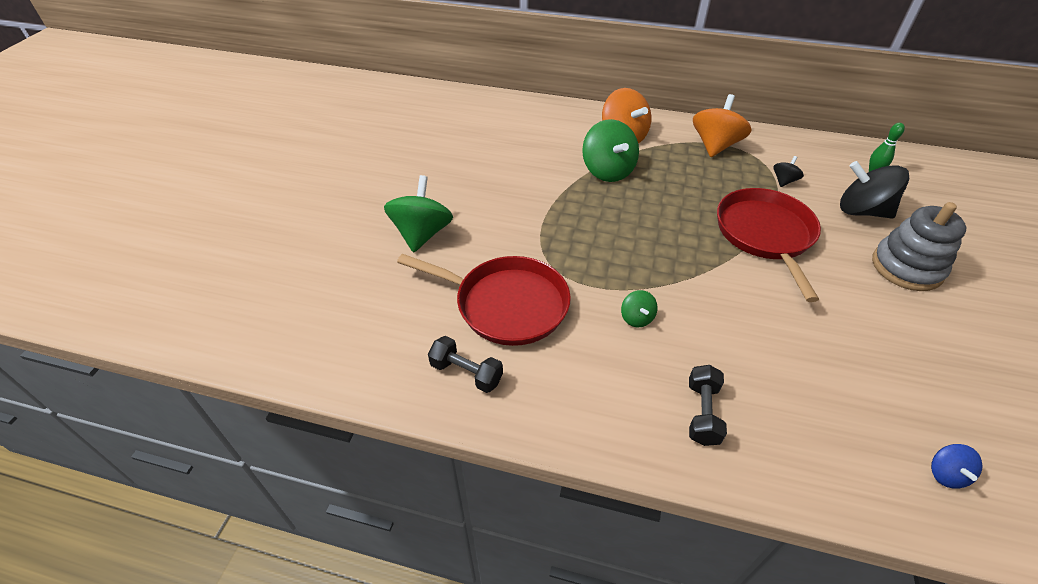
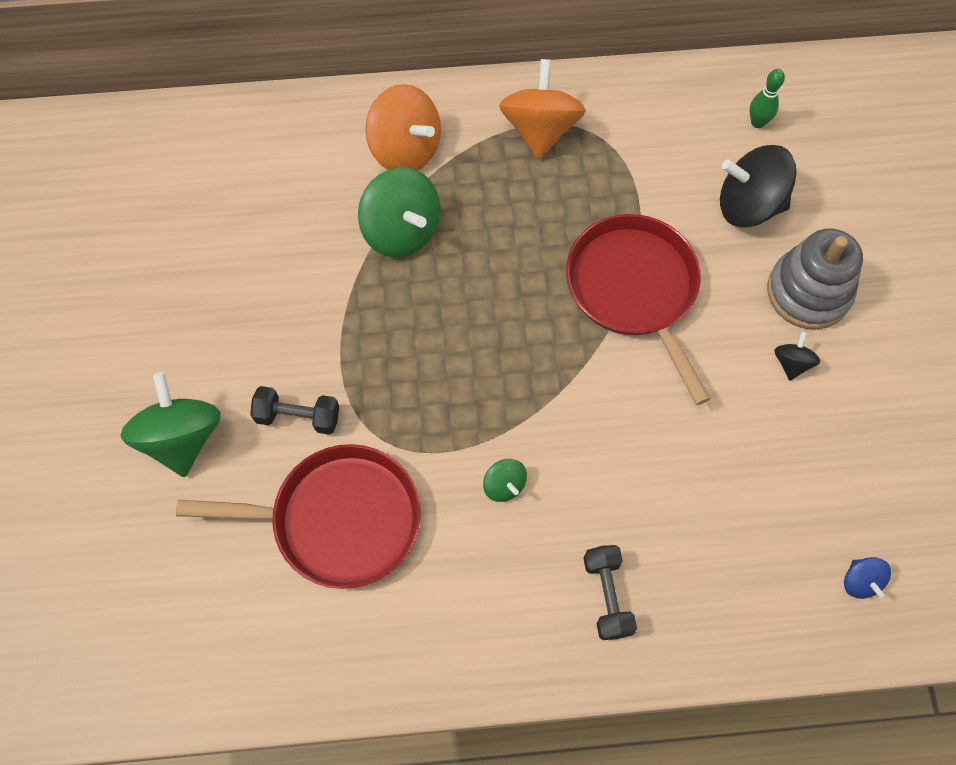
camera: 20 degrees left, 20 degrees up
black dumbbell [428,336,503,393] -> black dumbbell moved to [250,386,339,435]
black spinning top [774,156,804,187] -> black spinning top moved to [774,332,820,381]

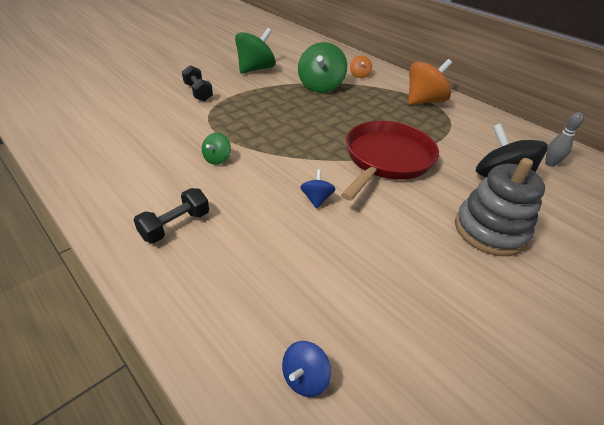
camera: 50 degrees right, 25 degrees down
green spinning top [120,372,221,477] -> green spinning top moved to [235,28,276,73]
red pan [176,444,421,589] -> none
orange spinning top [365,84,441,171] -> orange spinning top [350,55,372,78], size x0.49
green bowling pin [749,69,785,128] -> grey bowling pin [545,112,584,167]
black spinning top [774,332,820,381] -> none
none -> blue spinning top [300,169,336,209]

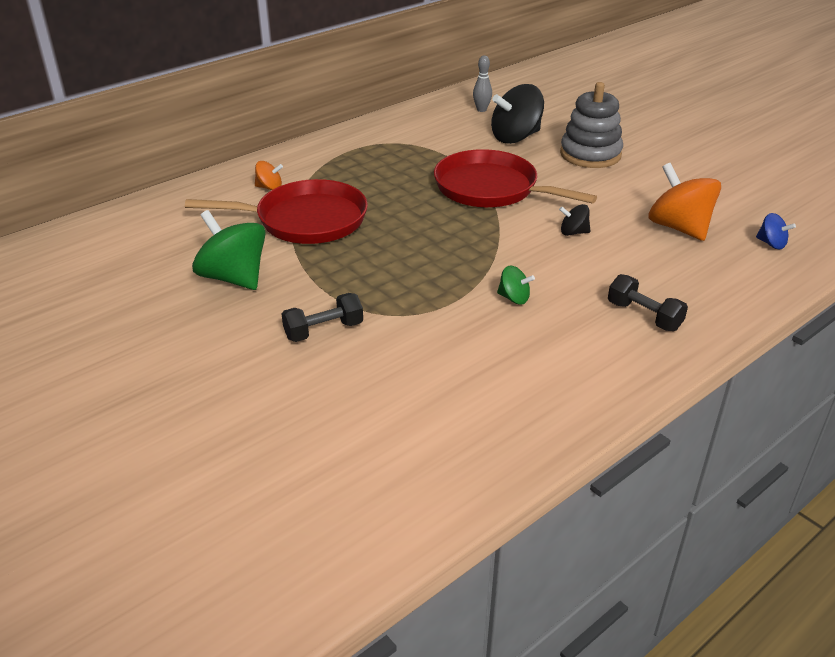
camera: 85 degrees left, 5 degrees down
green spinning top [298,42,347,93] -> red pan [185,179,368,244]
blue spinning top [300,169,336,209] -> black spinning top [559,204,591,236]
orange spinning top [408,59,452,105] -> orange spinning top moved to [648,163,721,241]

